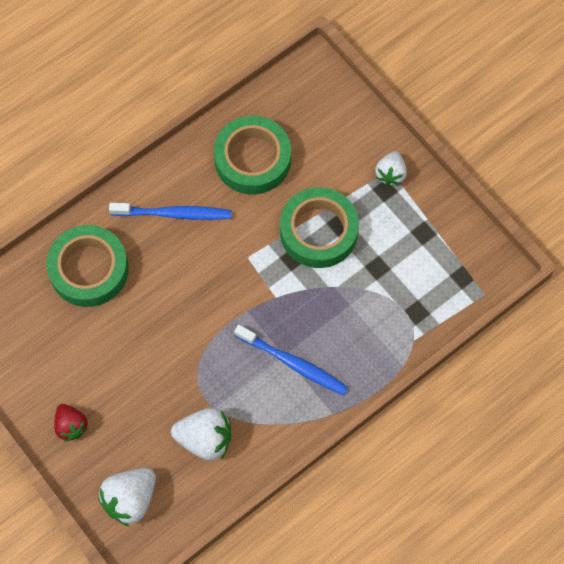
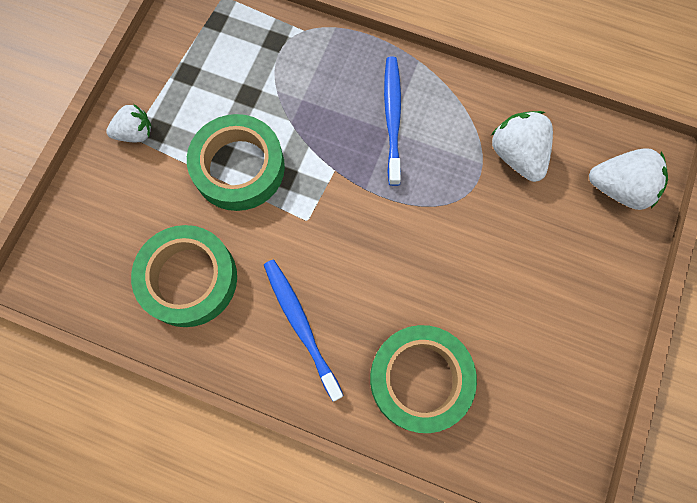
camera: 120 degrees left, 5 degrees up
red strawberry [54,404,88,442] -> none

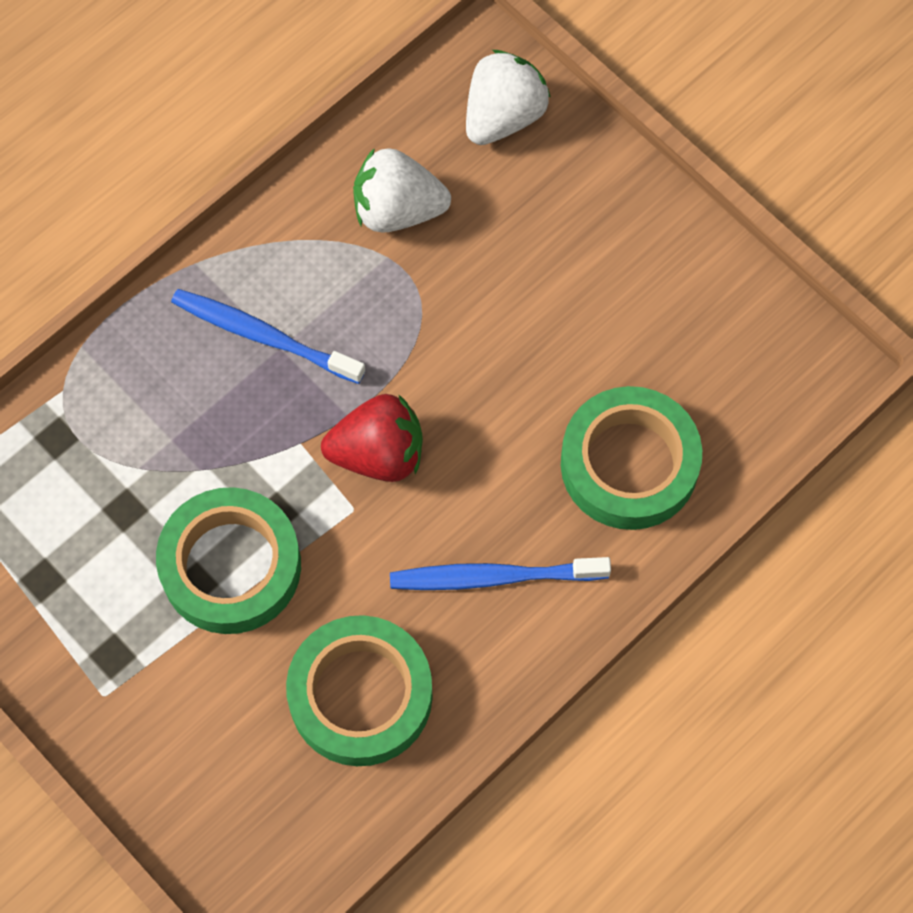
camera: 65 degrees left, 5 degrees down
white strawberry [106,104,152,143] -> none
none -> red strawberry [321,394,423,482]

